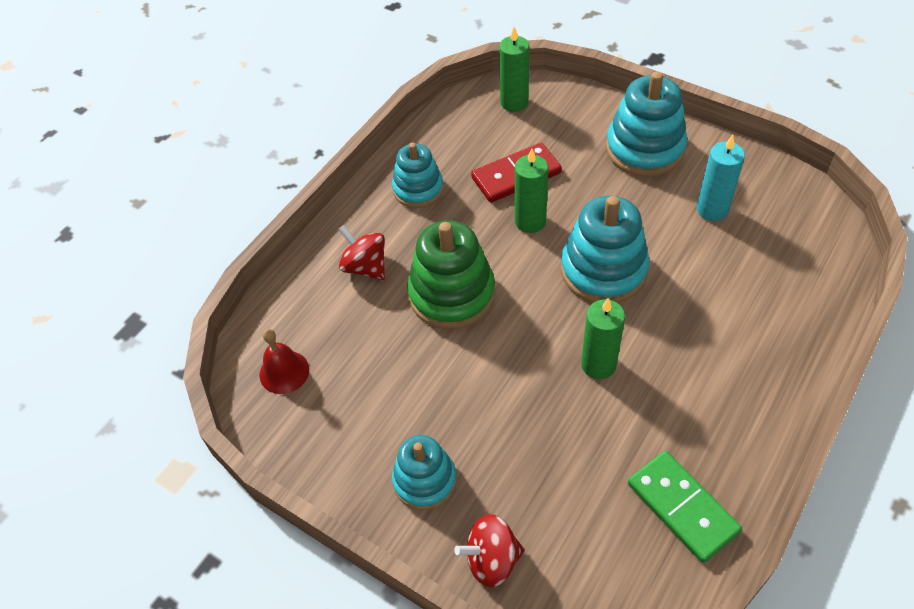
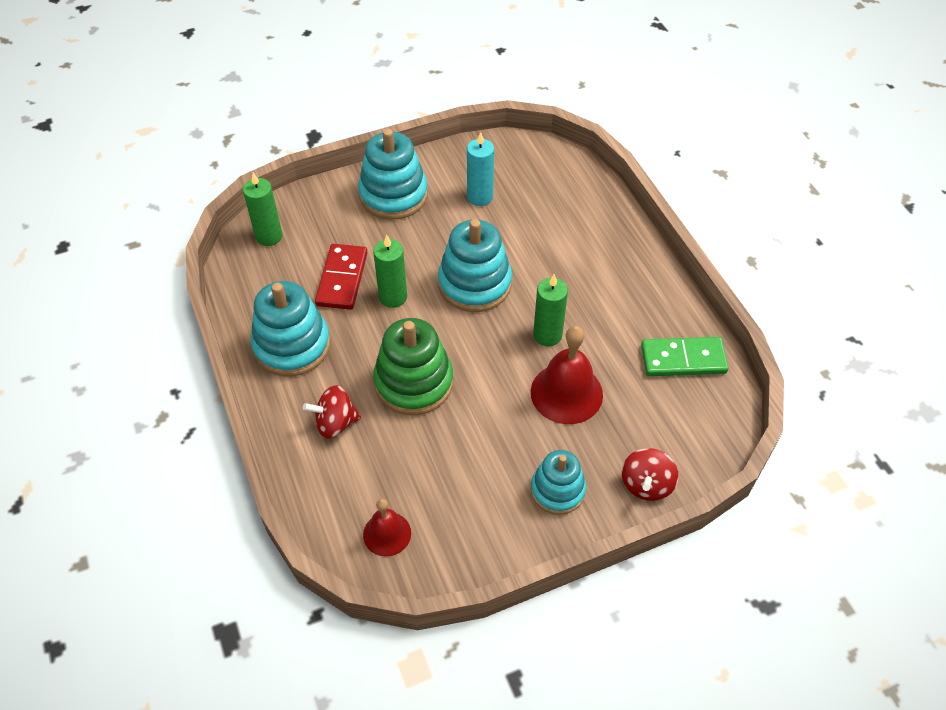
camera: 60 degrees left, 0 degrees up
turquoise stacking toy [392,142,444,208] -> turquoise stacking toy [251,281,330,377], size x1.56
none -> red bell [531,326,603,424]

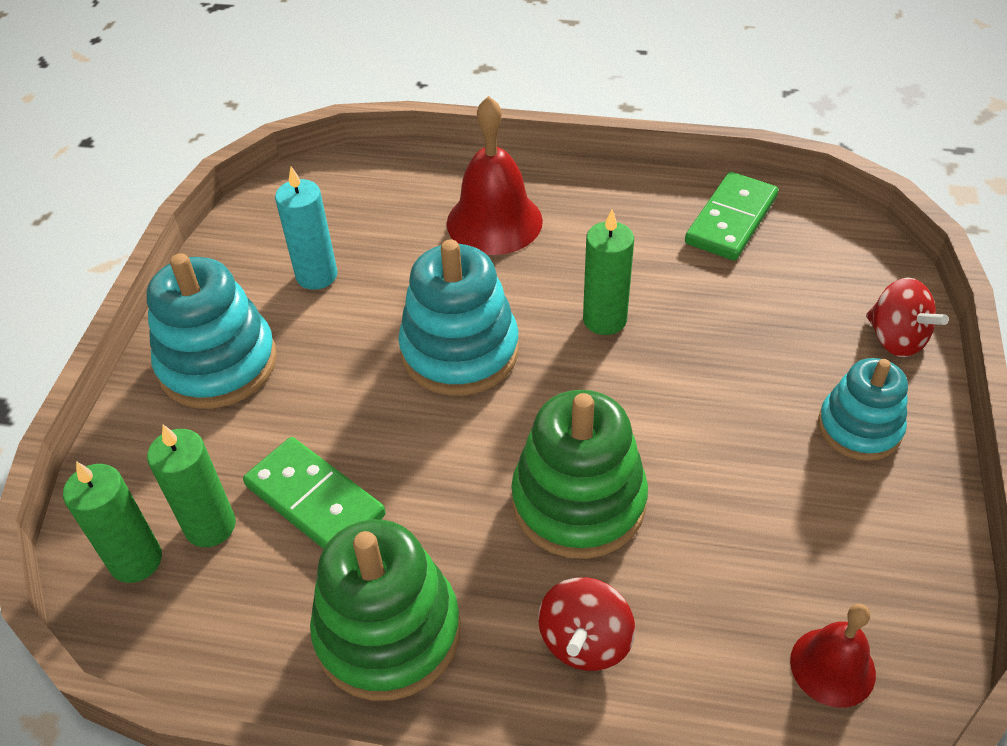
camera: 55 degrees left, 5 degrees down
turquoise stacking toy [251,281,330,377] -> green stacking toy [310,519,460,701]
red domino [315,244,368,310] -> green domino [243,437,386,549]
green candle [373,235,407,308] -> green candle moved to [147,425,236,547]
red bell [531,326,603,424] -> red bell moved to [447,96,543,255]

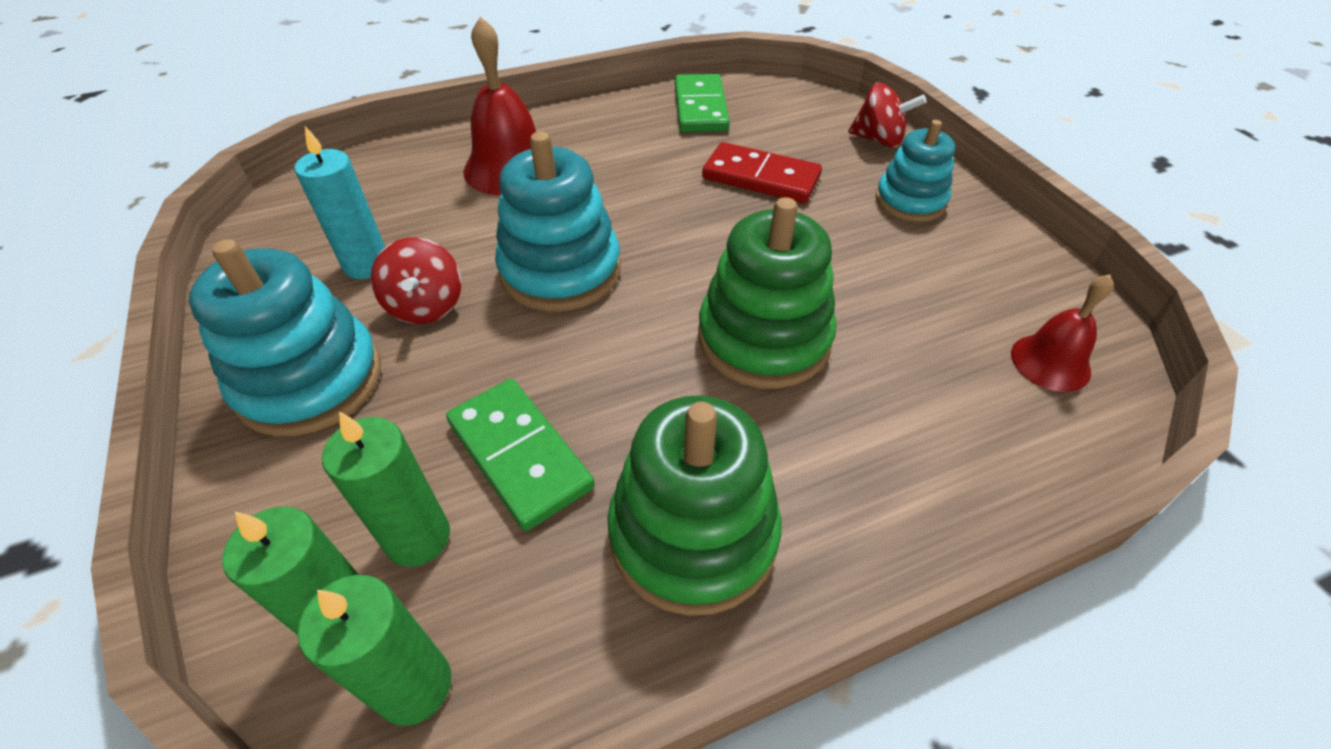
camera: 35 degrees left, 0 degrees up
green domino [243,437,386,549] -> green domino turned 45 degrees clockwise [446,379,595,531]
red spinning top [538,577,636,671] -> red spinning top moved to [371,237,462,324]
green candle [583,209,634,335] -> green candle moved to [298,575,451,726]
none -> red domino [702,142,822,203]

